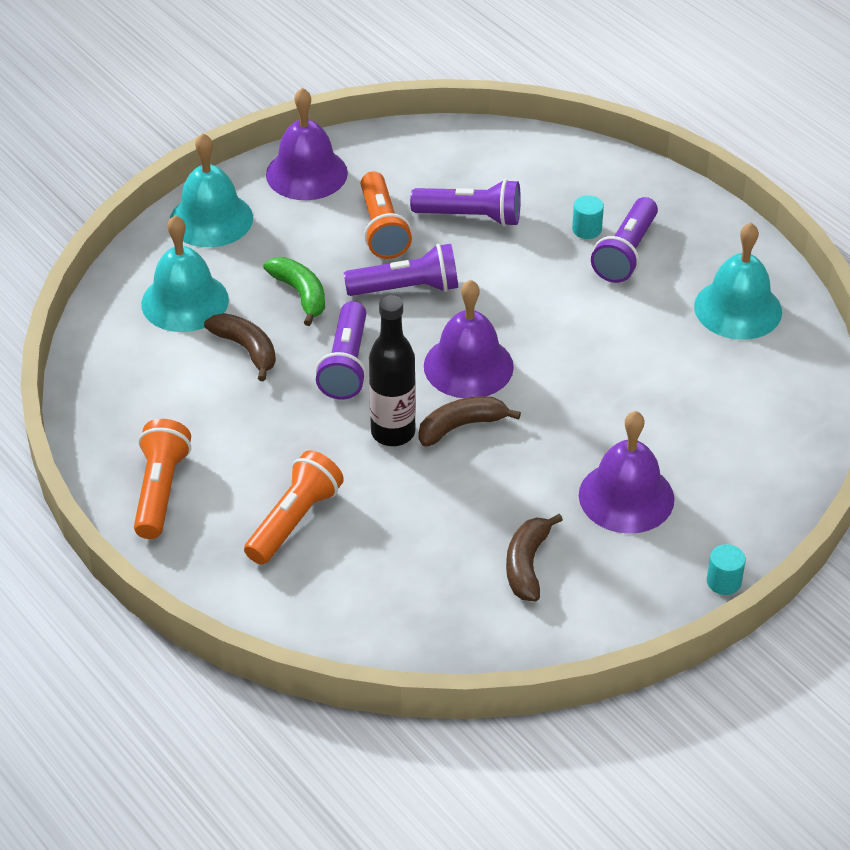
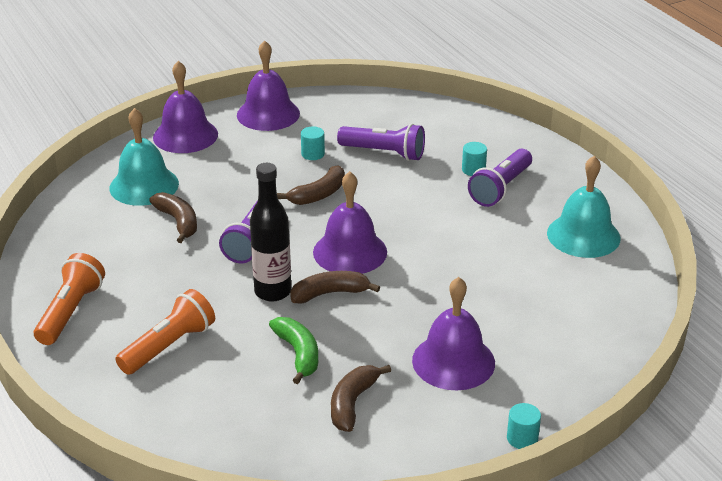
camera: 10 degrees right, 10 degrees down
turquoise bell [170,133,253,247] -> purple bell [153,61,218,153]
green banana [263,257,325,326] -> green banana moved to [269,317,318,384]
purple flashlight [344,244,458,296] -> brown banana [277,165,345,205]
orange flashlight [361,172,412,259] -> turquoise cylinder [301,126,325,160]

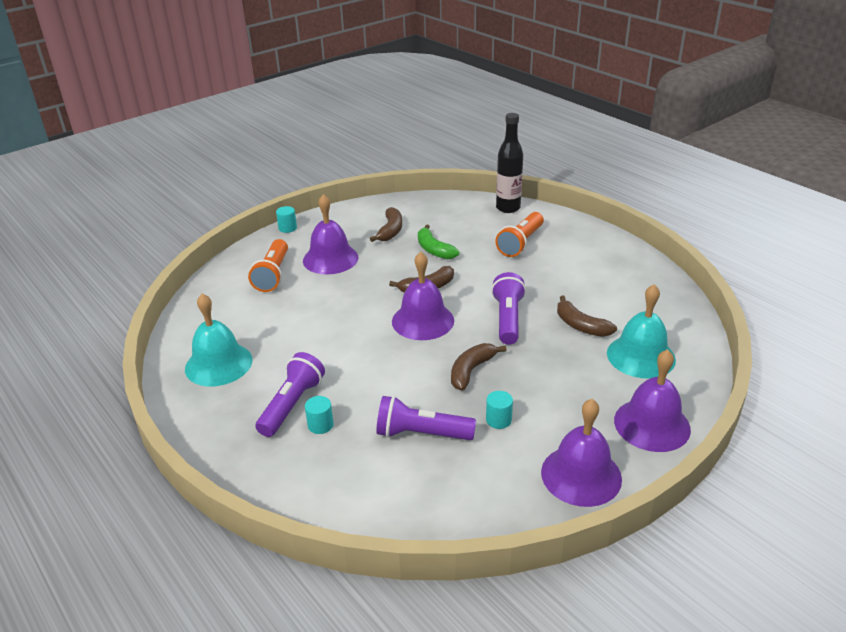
camera: 170 degrees right, 0 degrees up
orange flashlight [34,253,105,345] -> orange flashlight moved to [248,239,288,292]
black bottle [250,163,291,302] -> black bottle moved to [496,113,523,213]

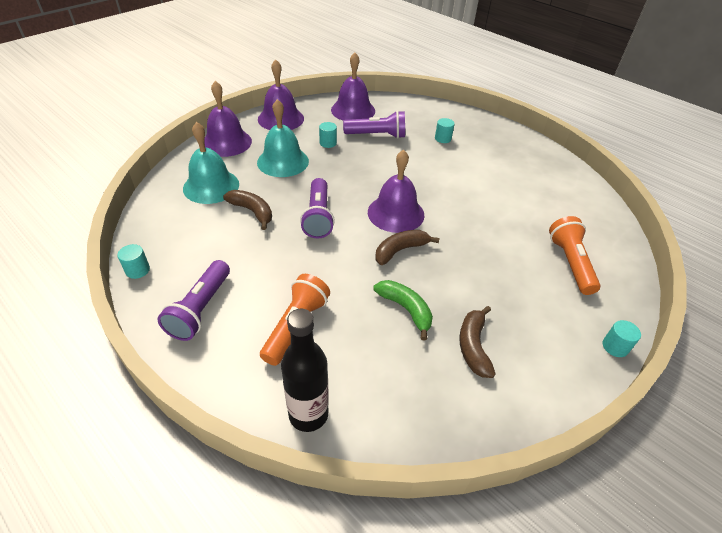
camera: 170 degrees right, 10 degrees up
turquoise bell [185,293,252,386] -> turquoise bell moved to [257,99,309,177]
purple flashlight [255,352,325,437] -> purple flashlight moved to [157,260,230,341]
purple bell [303,194,359,274] -> purple bell moved to [331,53,375,121]
brown banana [451,343,507,391] -> none
none -> turquoise cylinder [117,244,150,279]

